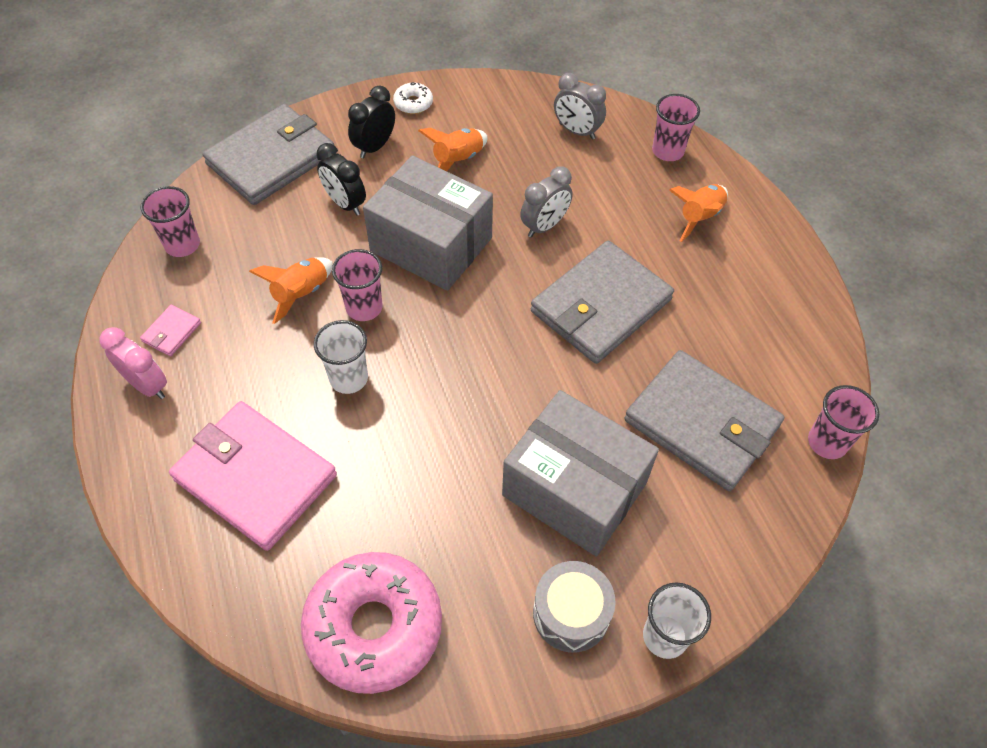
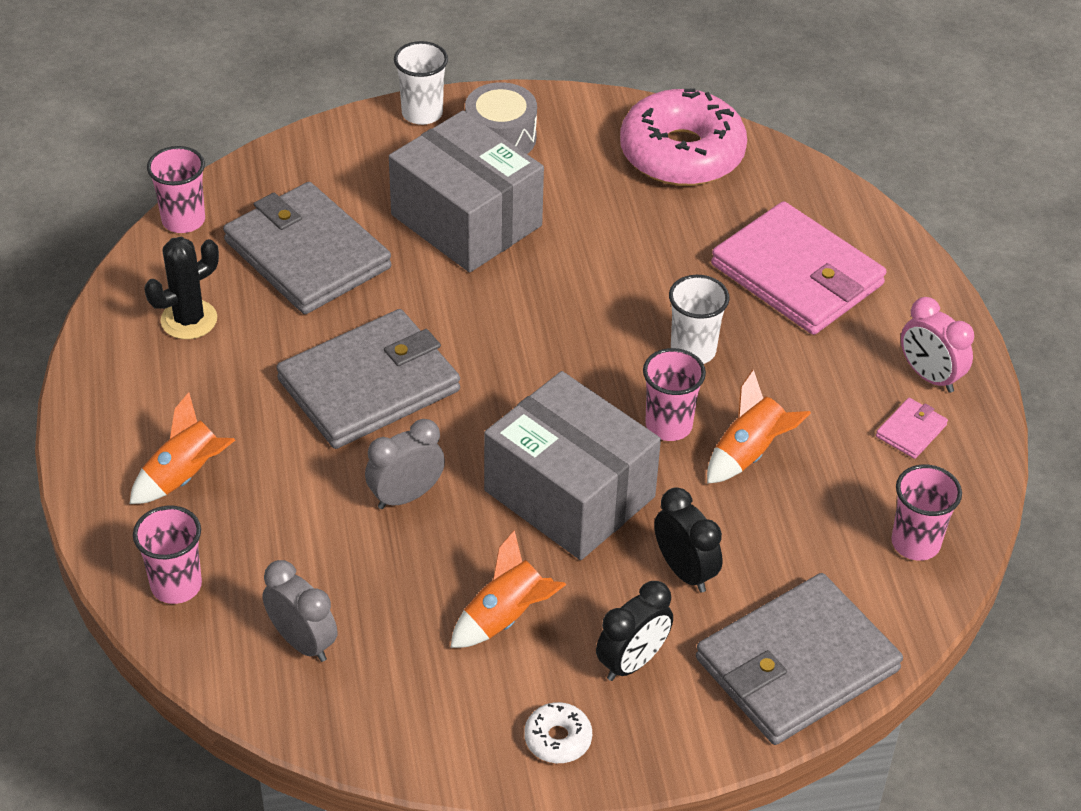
camera: 170 degrees left, 10 degrees down
none -> black cactus [145,237,219,339]

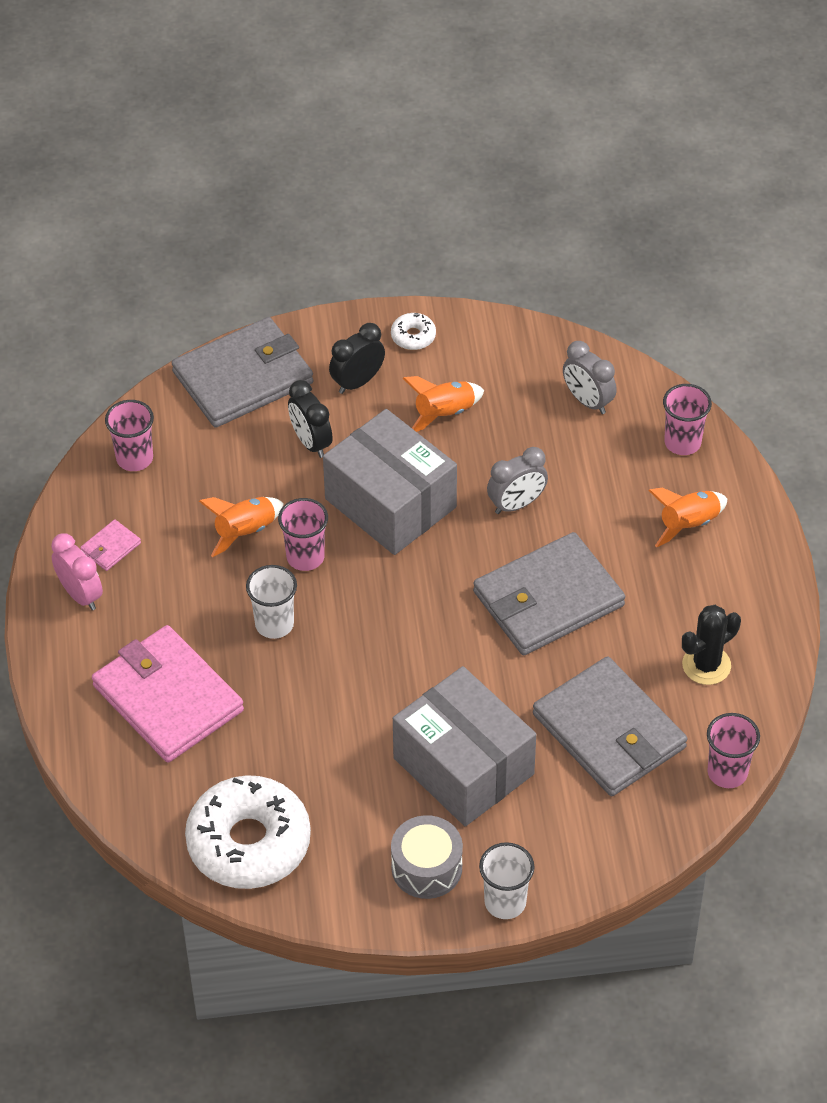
camera: 175 degrees left, 5 degrees up
pink donut [620,88,747,186] -> white donut [185,775,311,889]

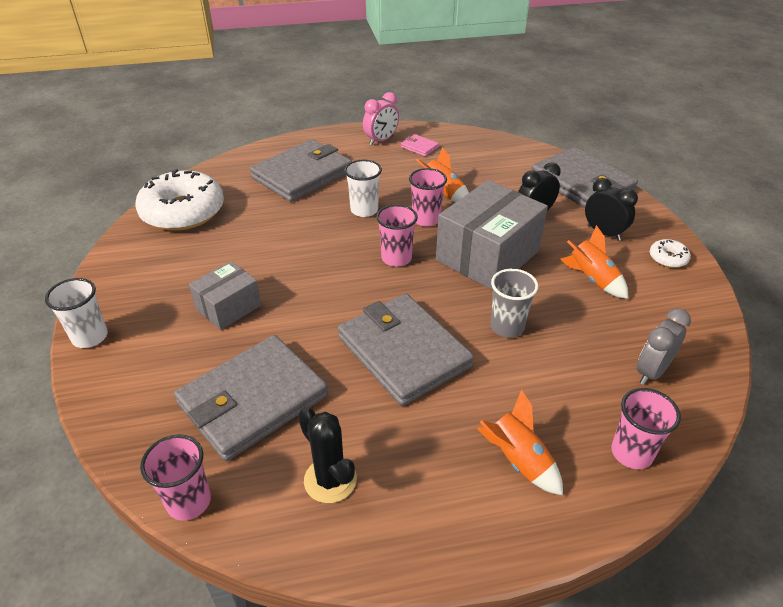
camera: 85 degrees right, 10 degrees down
pink wallet [92,625,244,763] -> grey wallet [250,139,352,202]
pink cup [105,400,154,471] -> pink cup moved to [376,204,418,267]
grey drum [391,815,463,899] -> none
grey box [393,666,536,826] -> grey box [189,261,261,330], size x0.56
grey clock [487,447,548,514] -> grey cup [490,269,539,338]

